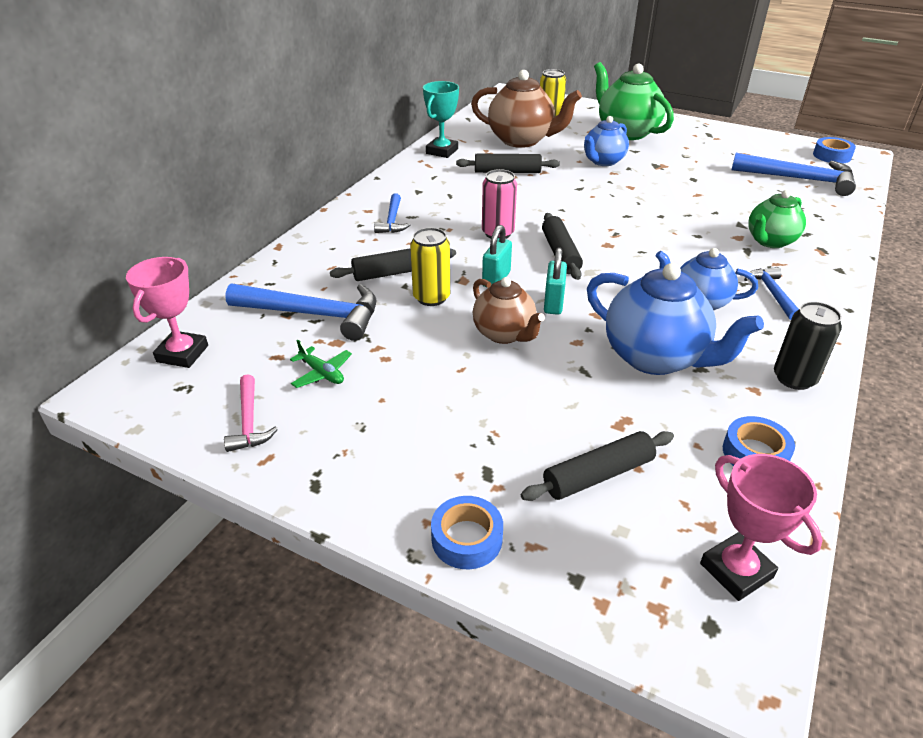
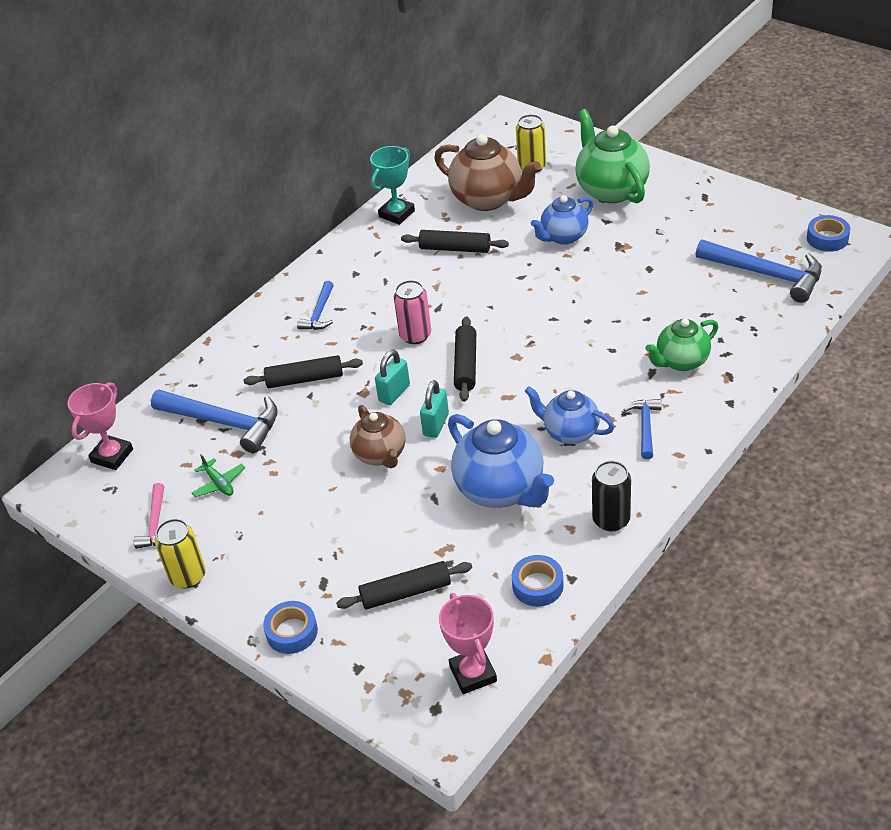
camera: 15 degrees right, 5 degrees up
yellow can [410,228,450,306] -> yellow can moved to [155,519,206,589]

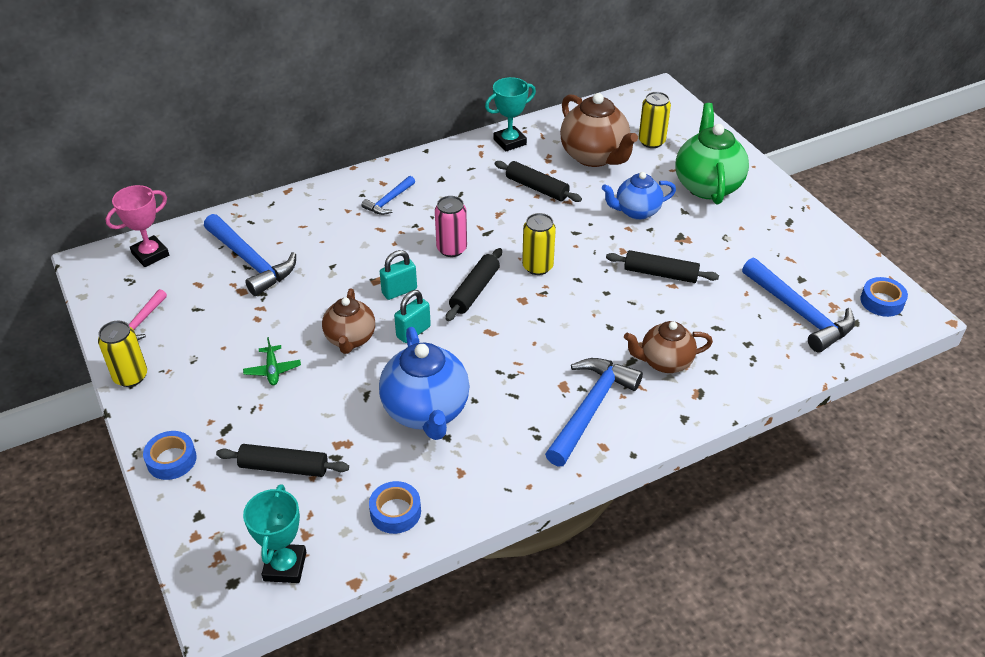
camera: 20 degrees right, 0 degrees up
green plane [192,454,245,497] -> green plane moved to [243,337,301,385]
black rolling pin [244,355,363,388] -> black rolling pin moved to [606,250,719,283]
pink trophy [439,593,497,694] -> turquoise trophy [243,484,306,583]
blue teapot [525,386,614,444] -> none
black can [592,461,631,532] -> none
blue hammer [624,399,662,459] -> blue hammer [545,358,643,466], size x1.83
green teapot [645,319,718,371] -> brown teapot [624,321,713,373]
none -> yellow can [522,213,556,275]

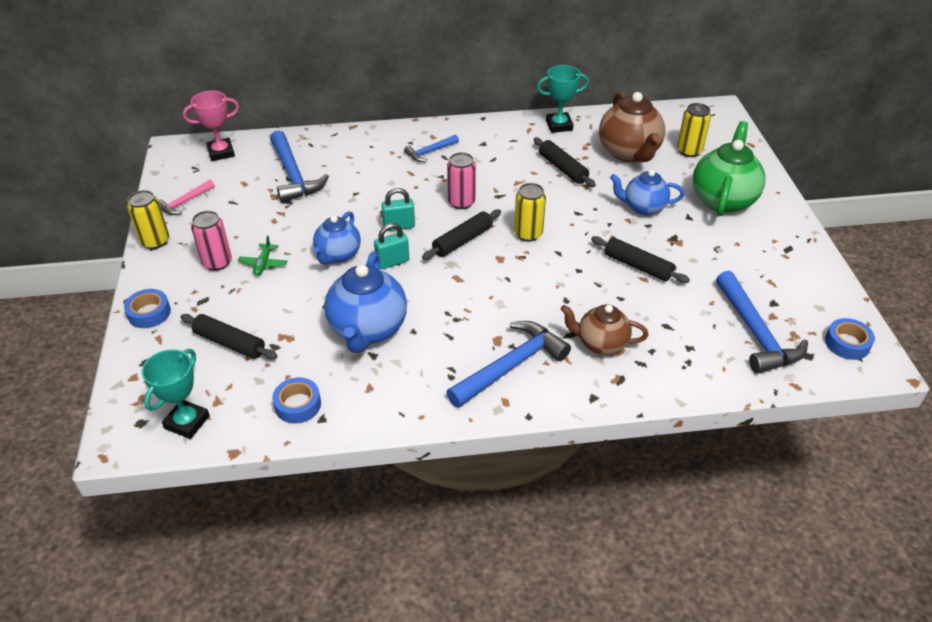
camera: 20 degrees right, 0 degrees up
brown teapot [322,288,375,354] -> blue teapot [313,211,361,265]
none -> pink can [191,211,232,271]

